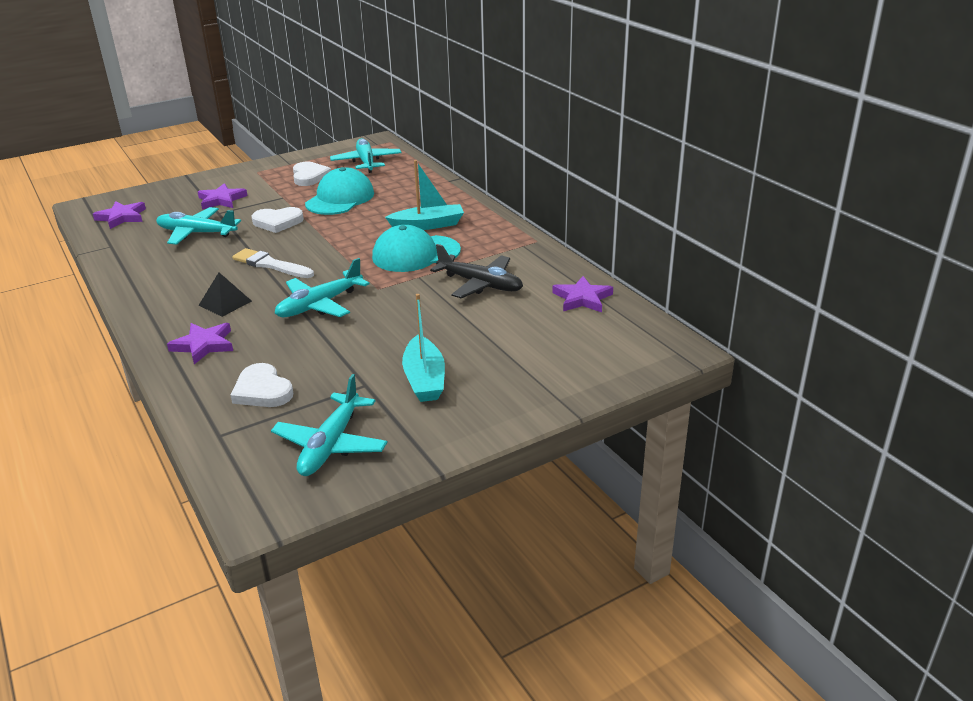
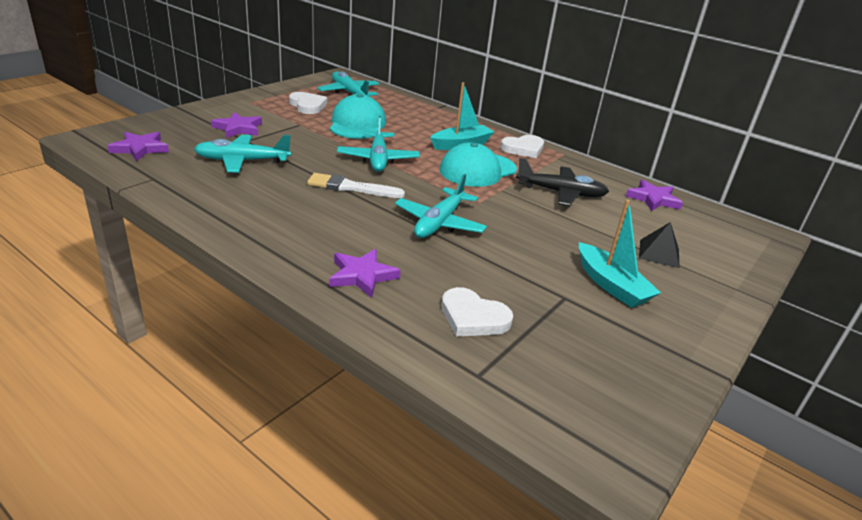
camera: 25 degrees left, 0 degrees up
black pyramid [199,273,252,317] -> black pyramid moved to [639,222,680,268]
white heart [252,207,304,233] -> white heart moved to [500,135,544,158]
turquoise plane [271,374,388,476] -> turquoise plane moved to [337,116,420,172]

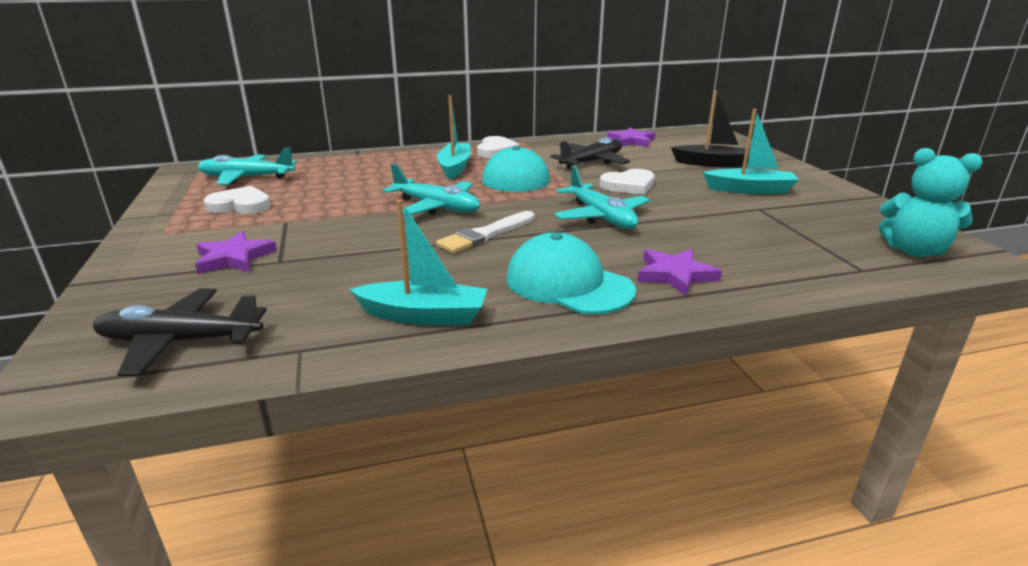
camera: 50 degrees left, 5 degrees down
purple star [108,132,169,161] -> black plane [93,289,267,376]
turquoise plane [194,135,291,173] -> none
turquoise cap [330,94,386,139] -> turquoise cap moved to [506,233,636,315]
white heart [441,287,513,336] -> white heart moved to [599,169,654,195]
black pyramid [639,222,680,268] -> black boat [671,90,750,168]
none -> turquoise boat [349,199,487,325]
none -> turquoise teddy bear [879,148,983,257]

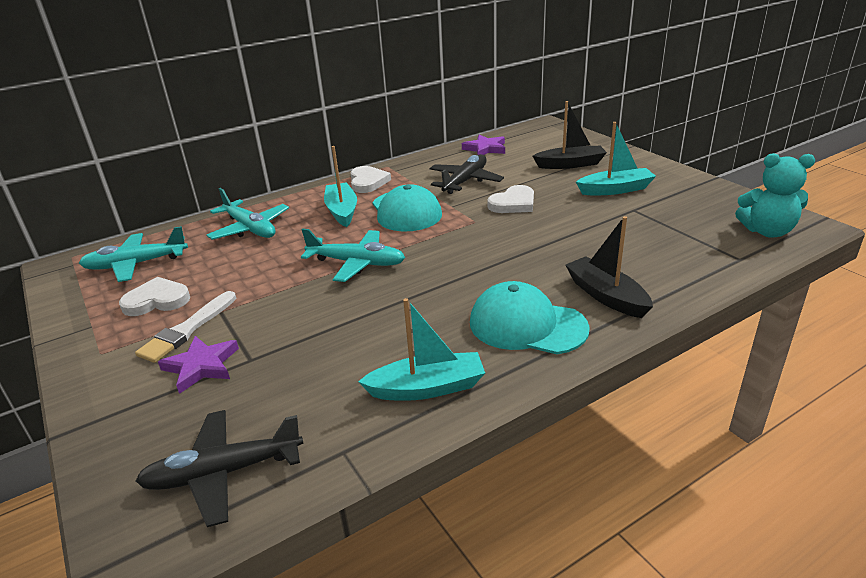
camera: 15 degrees left, 5 degrees up
white brush [436,211,535,254] -> white brush moved to [135,291,237,363]
turquoise plane [554,166,650,229] -> turquoise plane moved to [206,188,289,240]
purple star [637,249,722,296] -> black boat [565,216,653,318]

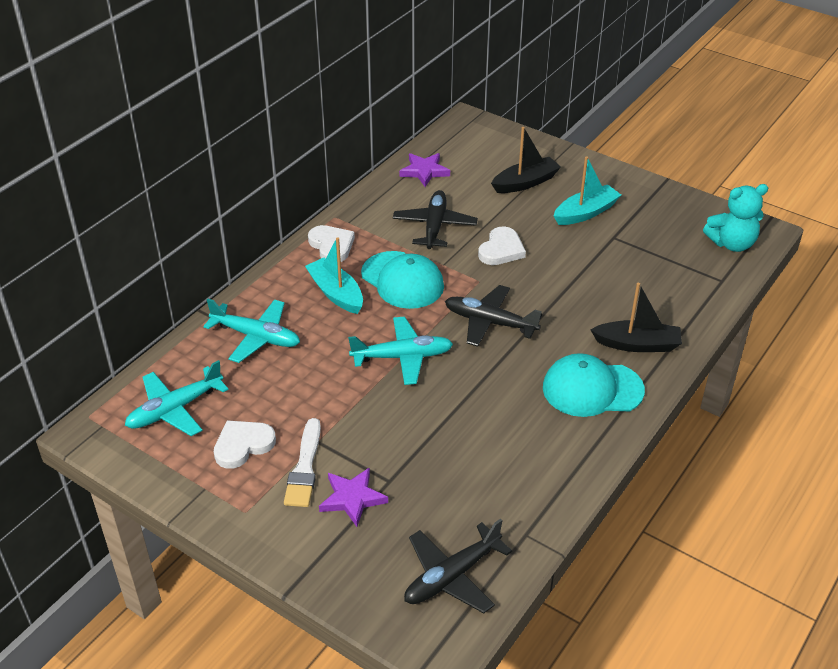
camera: 25 degrees left, 10 degrees up
turquoise boat [358,298,485,401] -> none
black boat [565,216,653,318] -> black boat turned 150 degrees clockwise [591,283,682,352]
none -> black plane [445,285,542,347]

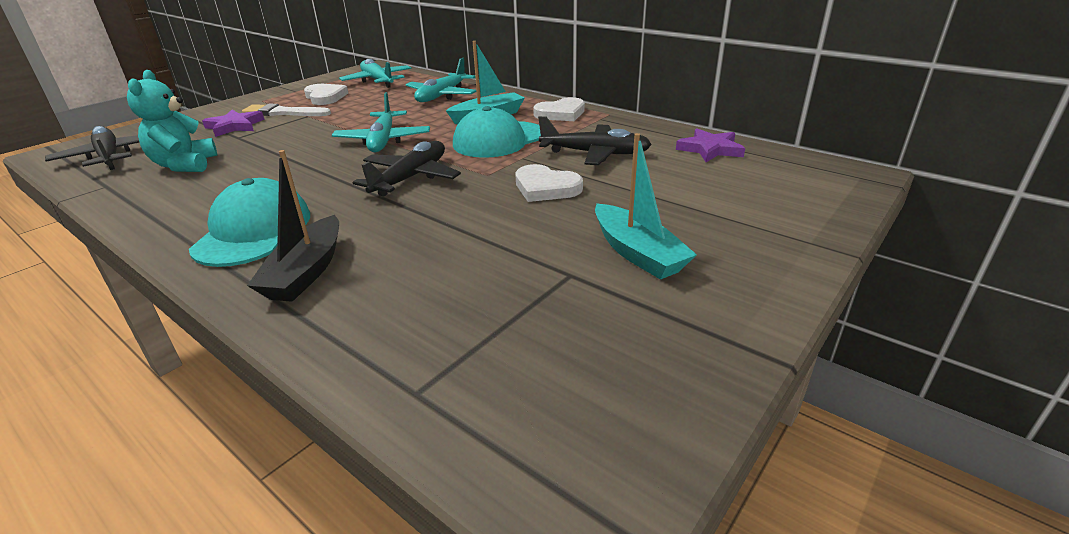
camera: 95 degrees right, 10 degrees down
black boat [491,127,561,193] -> none
turquoise teddy bear [703,184,768,252] -> turquoise teddy bear moved to [127,70,217,172]

